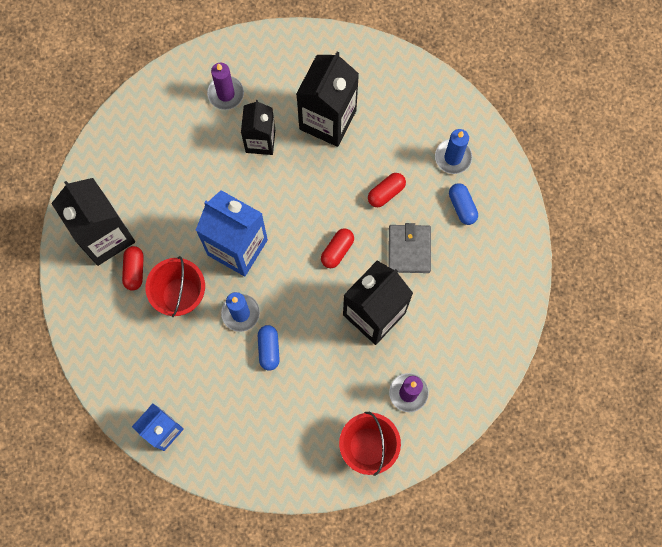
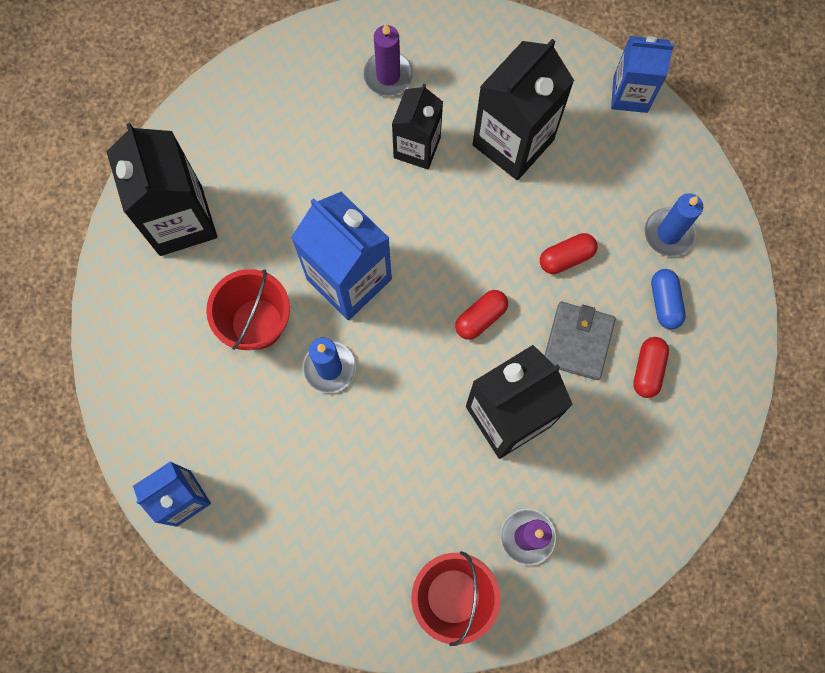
camera: 15 degrees right, 0 degrees up
red capsule [122,246,144,291] -> red capsule moved to [633,337,669,398]
blue capsule [258,325,280,370] -> none
none -> blue carton [611,36,674,113]

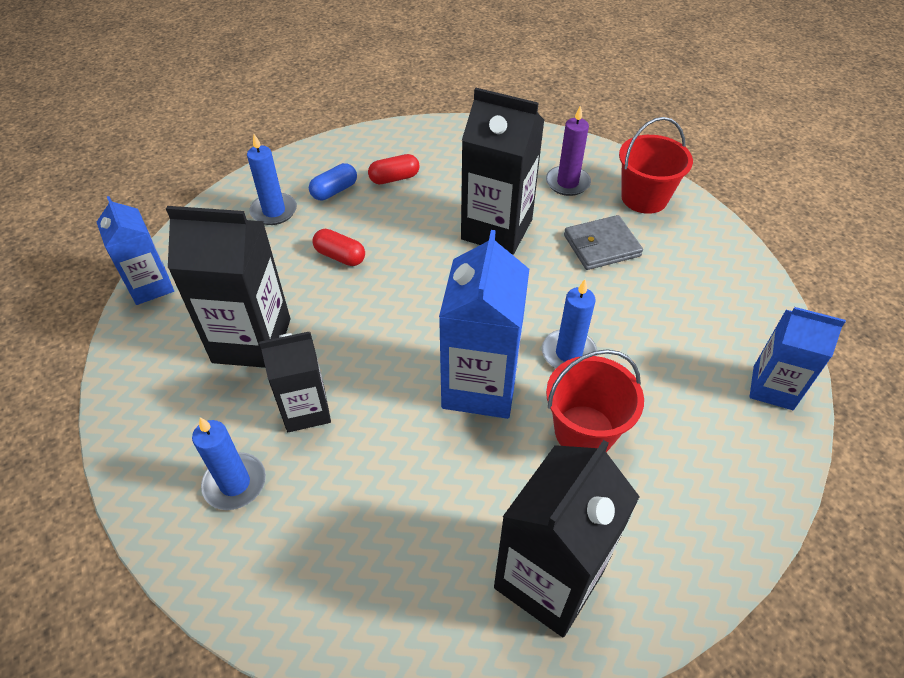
camera: 125 degrees left, 25 degrees down
purple candle [363,24,413,96] -> blue candle [192,417,266,510]
red capsule [455,290,508,340] -> none
grey wallet [545,302,616,380] -> grey wallet moved to [564,215,643,270]

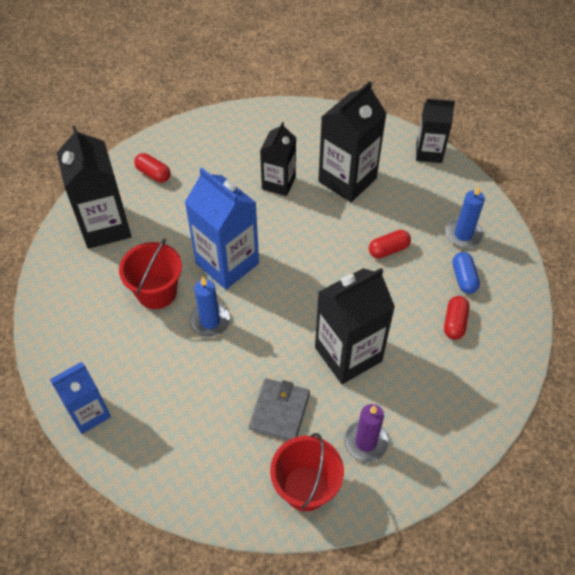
camera: 125 degrees right, 5 degrees up
blue carton [97,196,174,305] -> black carton [416,99,455,163]
blue candle [192,417,266,510] -> none
none -> red capsule [134,153,171,182]

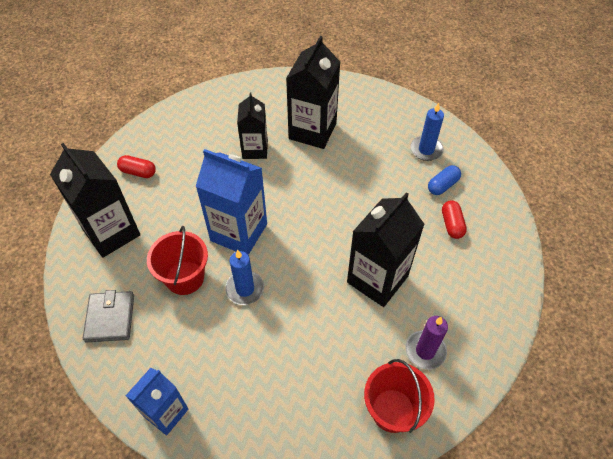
camera: 20 degrees left, 0 degrees up
grey wallet [249,378,310,440] -> grey wallet moved to [83,290,134,342]
red capsule [369,230,411,258] -> none
black carton [416,99,455,163] -> none
blue capsule [453,252,480,294] -> blue capsule turned 75 degrees clockwise [428,165,461,195]

